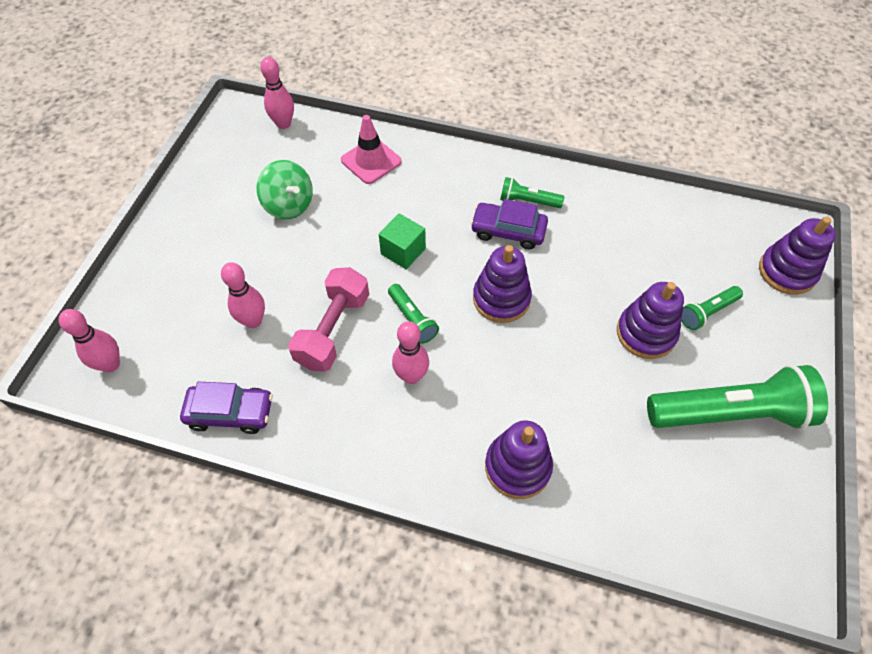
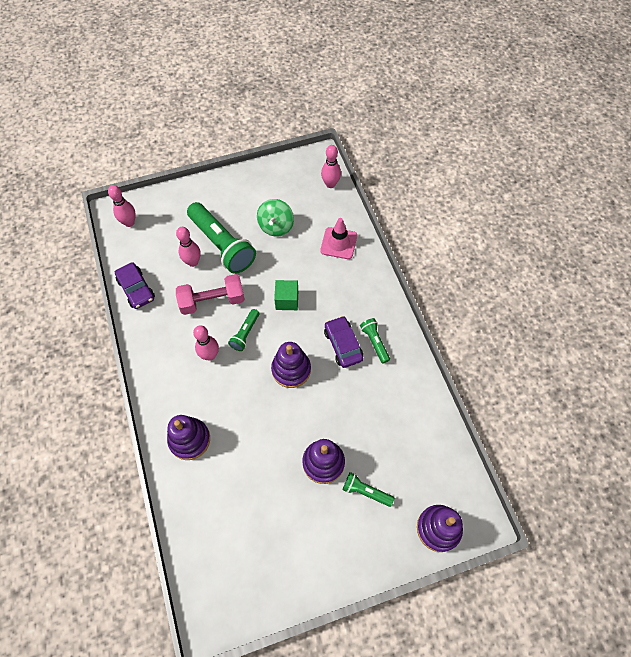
camera: 55 degrees right, 5 degrees up
green flashlight [647,364,828,430] -> green flashlight moved to [187,202,256,274]

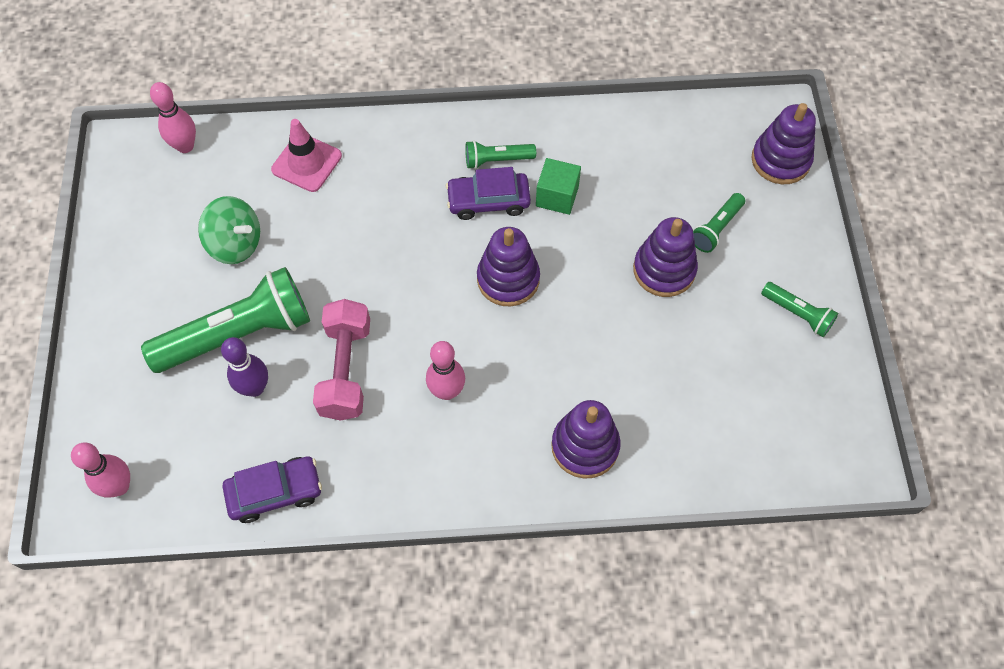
camera: 75 degrees left, 0 degrees up
pink bowling pin [176,227,201,267] -> purple bowling pin [221,337,268,397]
green flashlight [228,309,259,351] -> green flashlight moved to [761,282,838,337]
green cube [274,280,298,310] -> green cube moved to [536,158,581,215]

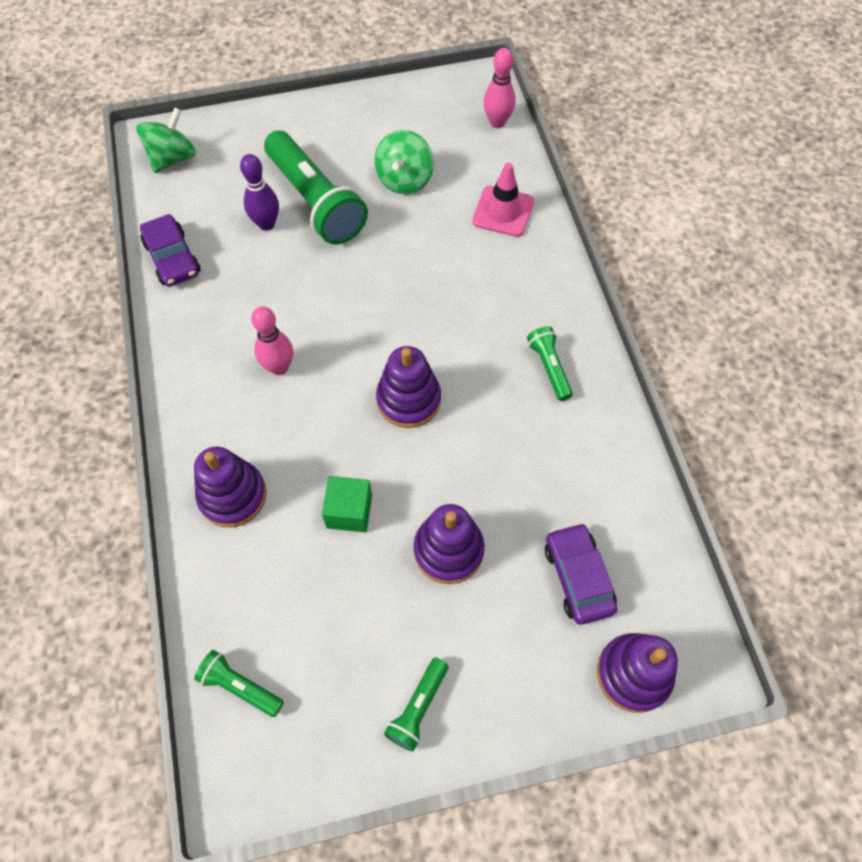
camera: 80 degrees right, 0 degrees up
pink bowling pin [71,443,130,498] -> green spinning top [136,107,196,173]
pink dumbbell [313,299,370,421] -> none
purple car [446,167,531,220] -> purple car moved to [545,523,617,624]
green cube [536,158,581,215] -> green cube moved to [322,476,372,532]
green flashlight [693,193,745,253] -> green flashlight moved to [194,650,284,717]

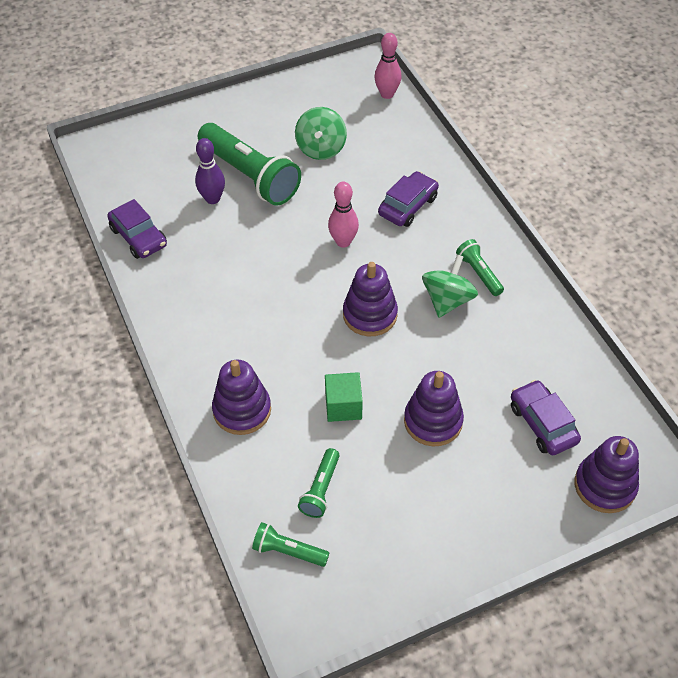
camera: 10 degrees left, 10 degrees down
green spinning top [136,107,196,173] -> green spinning top moved to [422,254,478,318]
pink bowling pin [251,306,293,375] -> pink bowling pin moved to [328,182,359,248]
green flashlight [384,658,448,752] -> green flashlight moved to [298,448,340,518]
pink traffic cone [472,162,534,237] -> none
none -> purple car [378,171,439,227]

